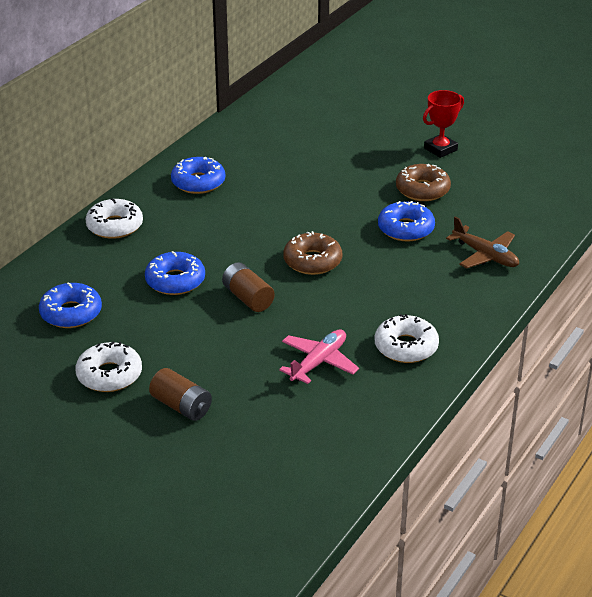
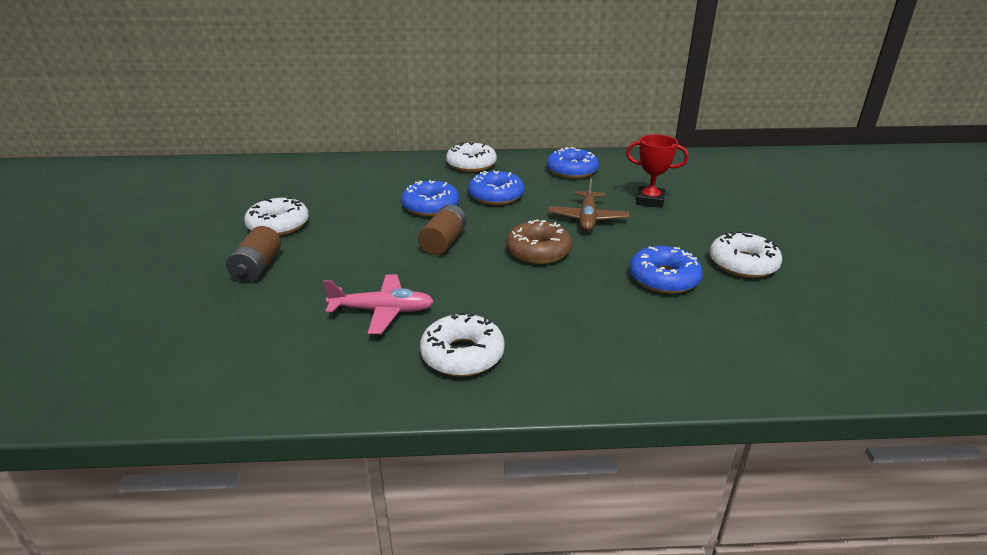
camera: 55 degrees right, 5 degrees down
blue donut [39,282,102,328] -> blue donut moved to [468,170,524,205]
brown donut [396,164,451,201] -> white donut [709,231,782,278]
red trophy [423,90,464,158] -> red trophy moved to [626,134,689,208]
brown plane [446,217,519,268] -> brown plane moved to [548,176,629,232]

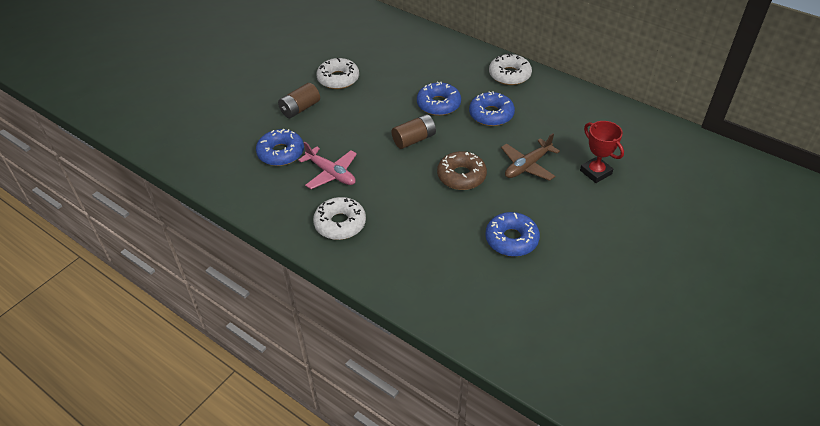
camera: 40 degrees right, 15 degrees up
blue donut [547,147,599,178] -> blue donut moved to [256,129,304,166]
white donut [709,231,782,278] -> none

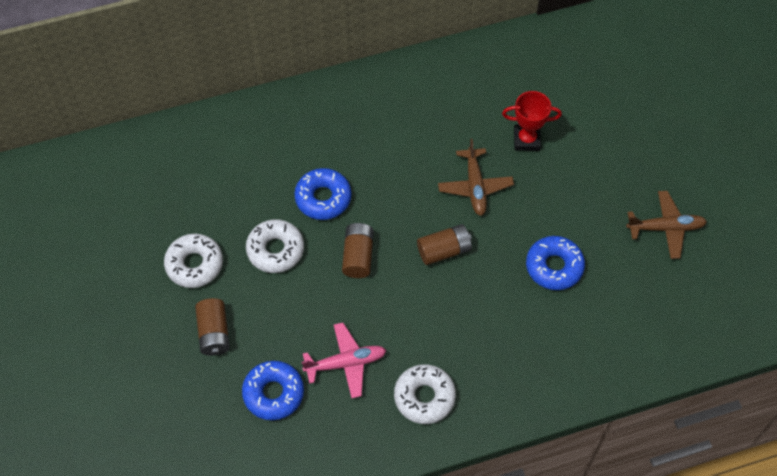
camera: 55 degrees left, 15 degrees up
brown donut [437,151,487,190] -> brown battery [417,224,472,265]
blue donut [469,91,515,126] -> none
white donut [489,53,532,85] -> white donut moved to [246,219,304,273]
none -> brown plane [626,191,707,259]

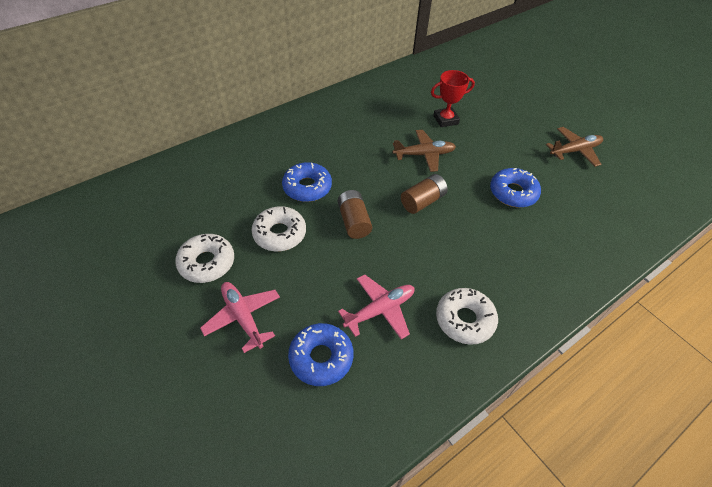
camera: 20 degrees left, 10 degrees down
brown battery [195,298,230,356] -> pink plane [200,282,280,353]
brown plane [438,139,514,216] -> brown plane turned 75 degrees counterclockwise [392,130,456,172]

